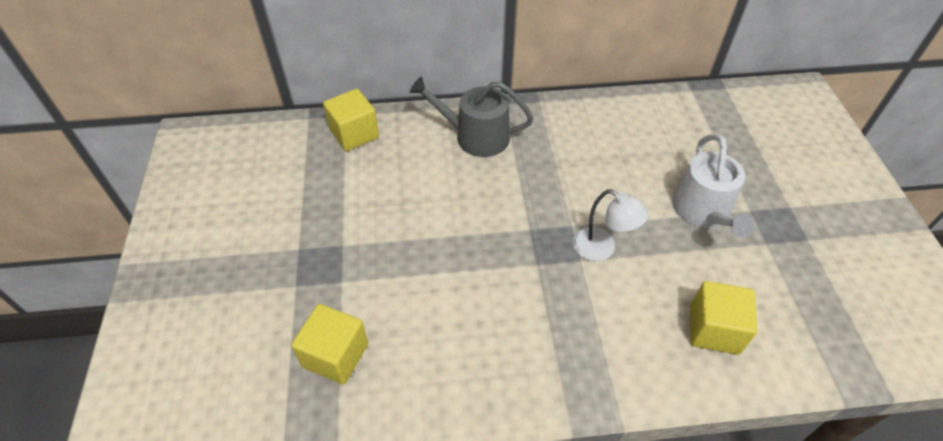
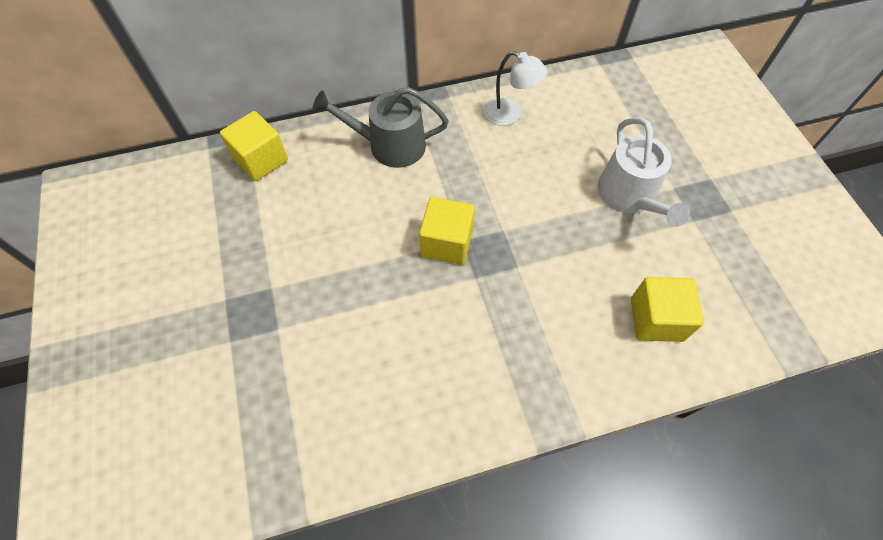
camera: 10 degrees left, 10 degrees up
yellow cube [291,304,368,385] -> yellow cube moved to [419,197,475,265]
white lamp [573,189,649,261] -> white lamp moved to [484,51,548,126]

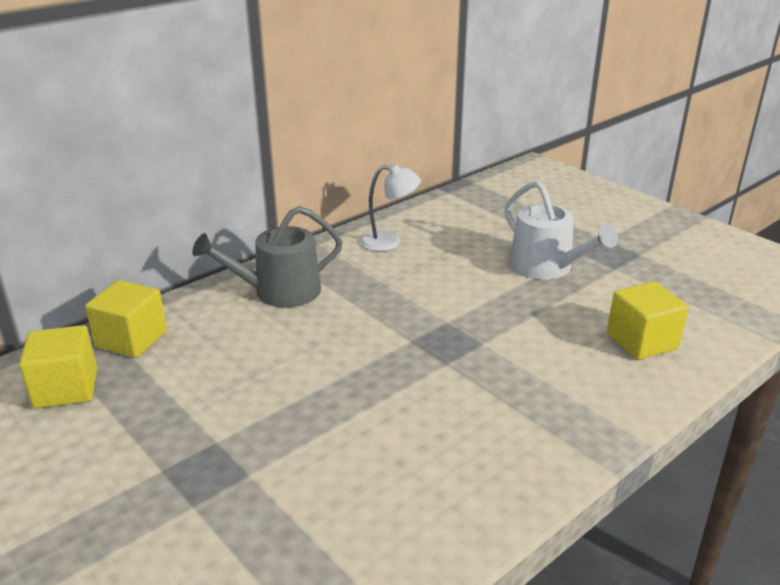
camera: 25 degrees left, 30 degrees down
yellow cube [419,197,475,265] -> yellow cube moved to [19,325,97,408]

